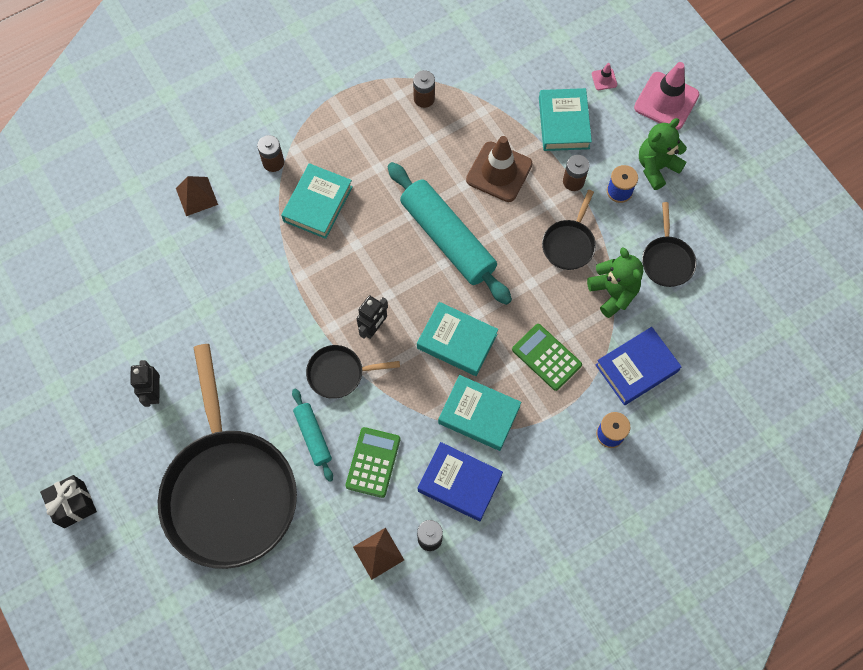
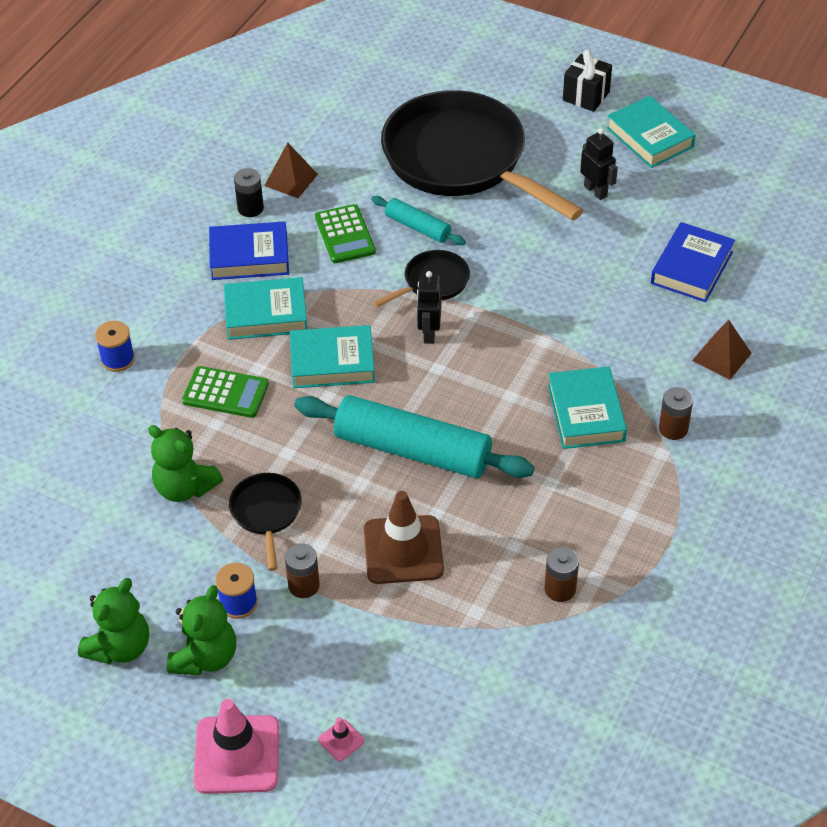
camera: 150 degrees right, 20 degrees down
turquoise book [539,88,592,151] -> turquoise book moved to [606,96,696,168]
blue book [596,327,682,405] -> blue book moved to [651,222,735,302]
black pan [642,202,696,287] -> none
none -> green teddy bear [78,578,149,664]

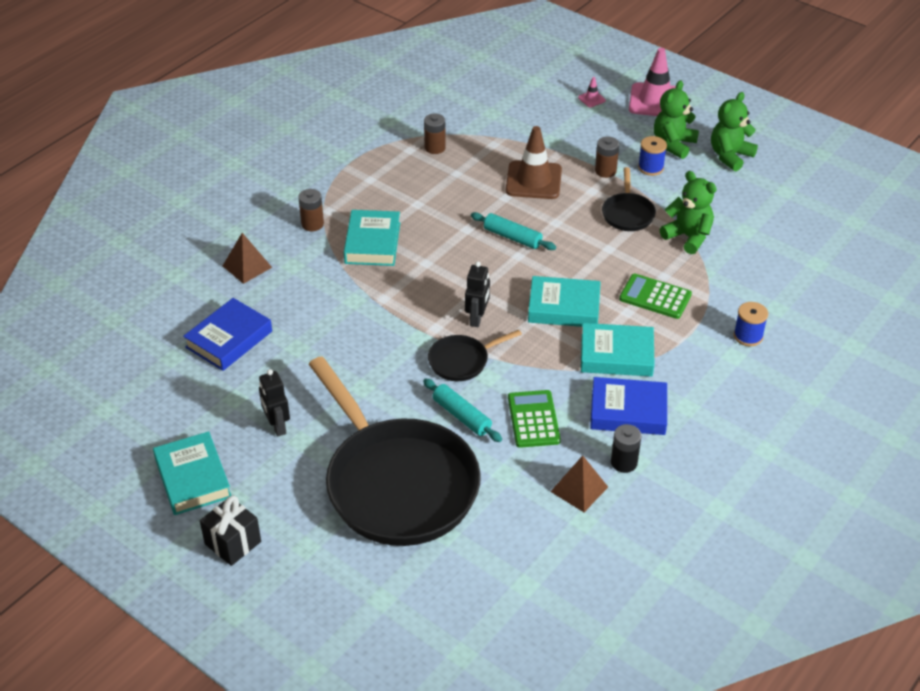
camera: 170 degrees left, 5 degrees down
turquoise rolling pin [295,395,534,478] -> turquoise rolling pin [471,212,556,250], size x0.50

